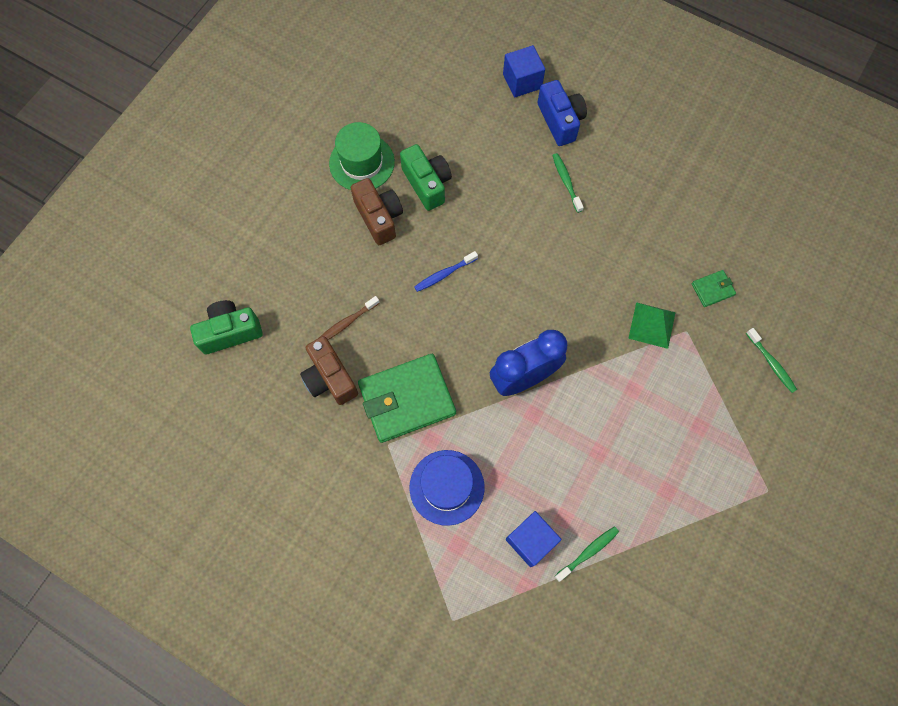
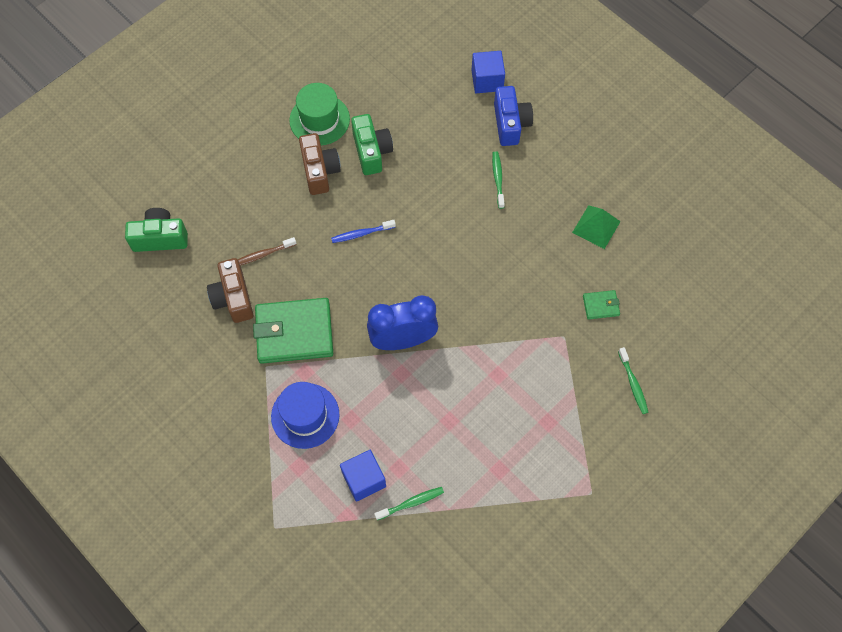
camera: 15 degrees right, 5 degrees down
green pyramid [628,302,676,349] -> green pyramid moved to [572,205,621,249]

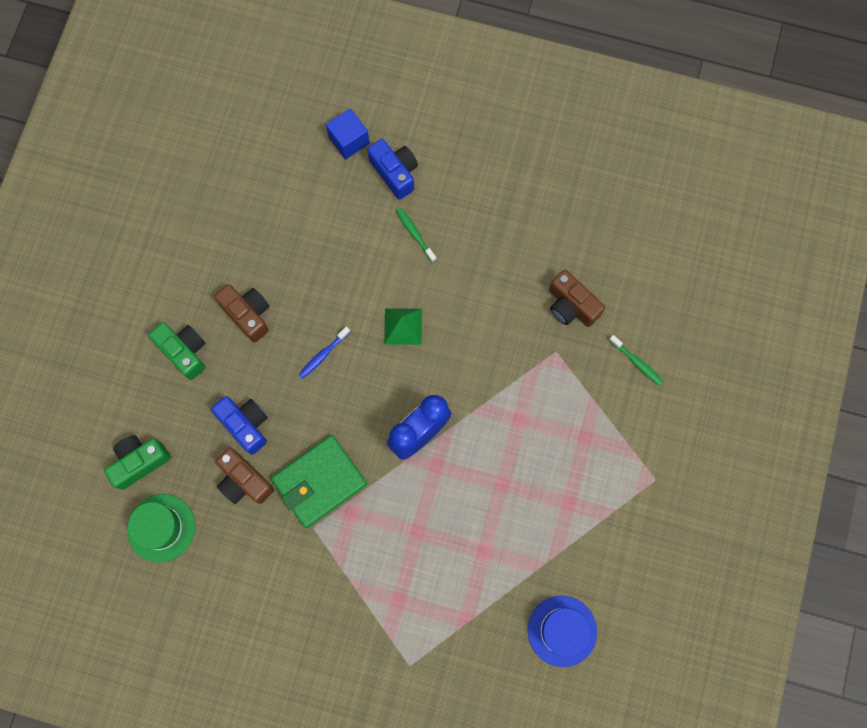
camera: 30 degrees left, 10 degrees up
brown toothbrush [238,237,297,266] -> blue camera [211,396,268,455]
blue hat [271,382,340,449] -> blue hat moved to [528,596,597,667]
green hat [289,83,350,145] -> green hat moved to [127,494,195,563]
blue cube [340,450,386,502] -> none
green camera [351,114,393,175] -> green camera moved to [148,322,205,380]
green toothbrush [374,487,444,520] -> none
green pyramid [572,205,621,249] -> green pyramid moved to [384,308,422,345]
green wallet [583,290,620,320] -> brown camera [549,270,605,327]

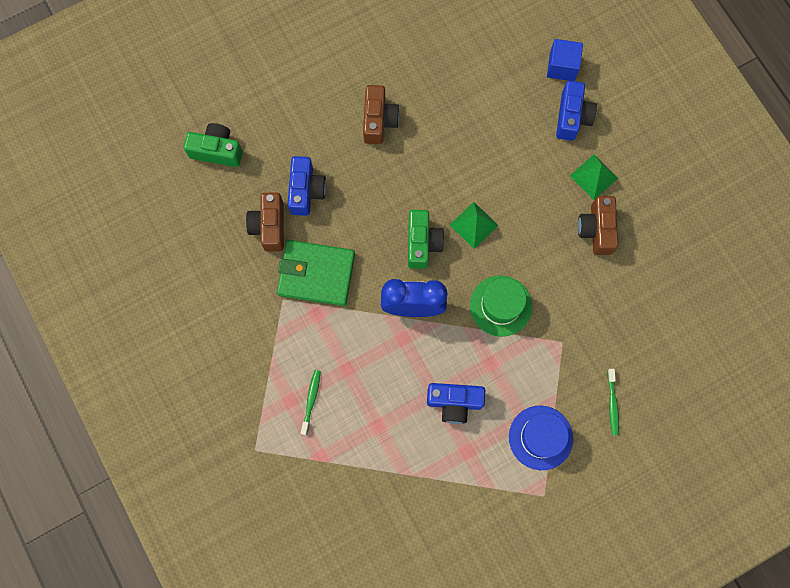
camera: 45 degrees right, 0 degrees up
green hat [127,494,195,563] -> green hat moved to [470,276,532,337]
green camera [148,322,205,380] -> green camera moved to [408,210,445,269]
blue toothbrush [299,326,350,378] -> none
green toothbrush [396,208,437,262] -> green toothbrush moved to [301,370,321,435]
blue hat [528,596,597,667] -> blue hat moved to [509,406,573,470]
brown camera [549,270,605,327] -> brown camera moved to [578,196,618,255]
none -> blue camera [427,383,485,424]
none -> green pyramid [570,154,618,200]

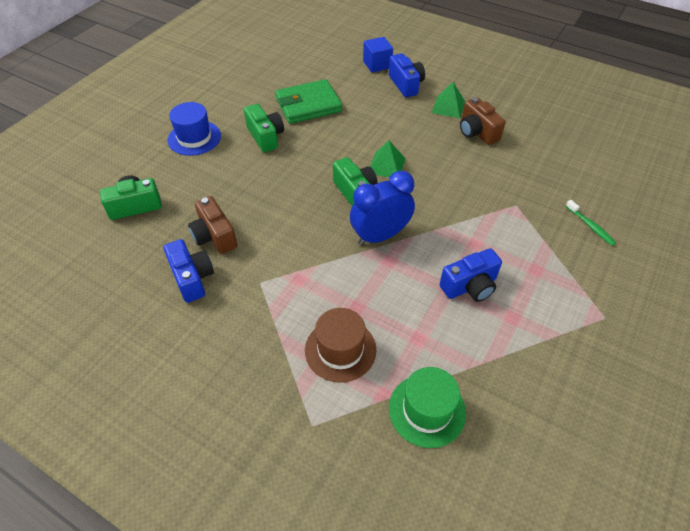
camera: 30 degrees left, 25 degrees down
green wallet [277,240,355,306] -> green wallet moved to [275,79,342,124]
blue camera [288,156,326,216] -> blue camera moved to [163,239,214,303]
green toothbrush [301,370,321,435] -> brown hat [305,308,376,383]
brown camera [363,85,400,144] -> green camera [244,104,284,152]
green hat [470,276,532,337] -> green hat moved to [389,367,466,448]
blue hat [509,406,573,470] -> blue hat moved to [168,102,221,156]

